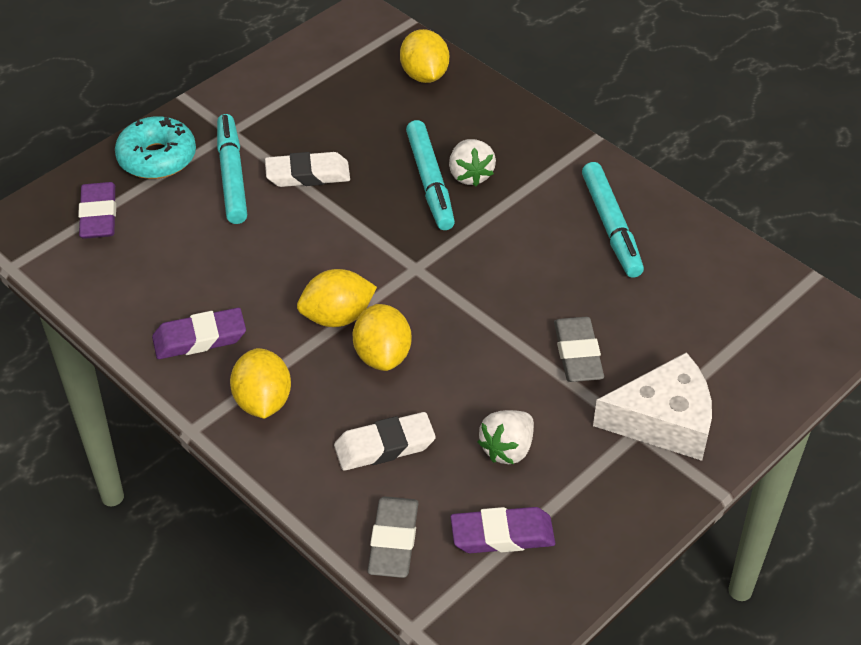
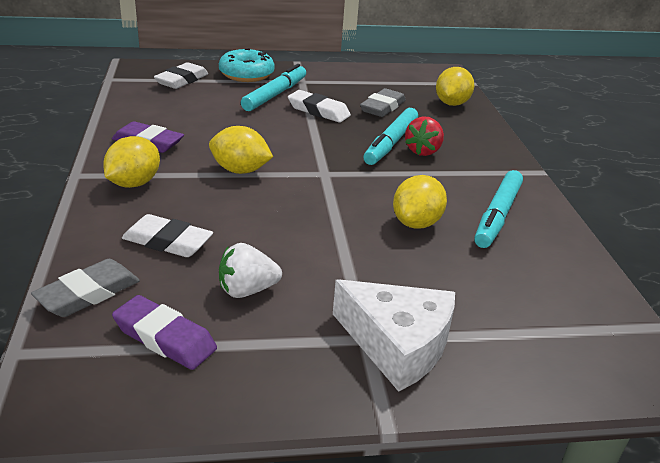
camera: 35 degrees right, 15 degrees down
purple eraser [78,182,116,239] -> white eraser [154,62,208,89]
yellow lemon [353,304,411,371] -> yellow lemon moved to [393,175,447,229]
white strawberry [449,139,496,186] -> red strawberry [405,116,444,156]
grey eraser [554,317,604,382] -> grey eraser moved to [360,88,406,117]

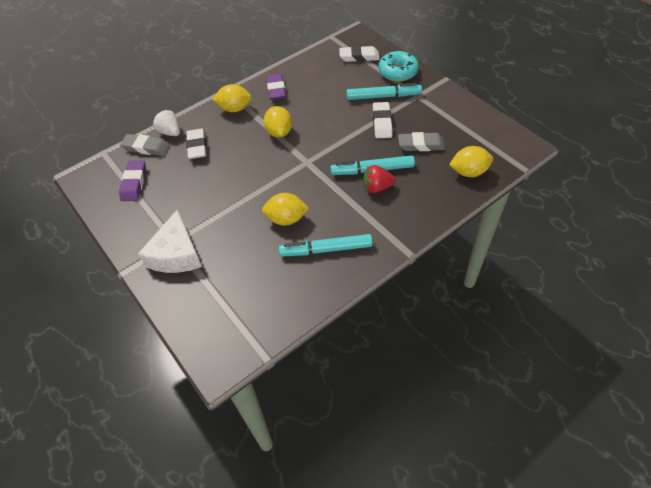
camera: 65 degrees right, 20 degrees up
white strawberry [219,243,282,298] -> white strawberry moved to [153,110,180,136]

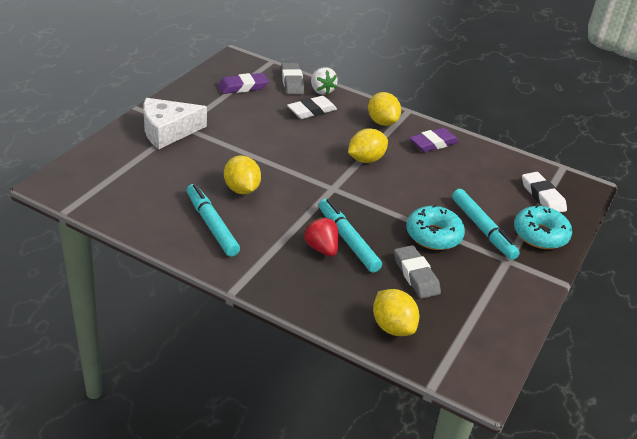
camera: 60 degrees right, 15 degrees down
white strawberry [153,110,180,136] -> white strawberry turned 135 degrees clockwise [311,67,338,95]
white eraser [373,102,392,138] -> turquoise donut [406,205,465,250]

